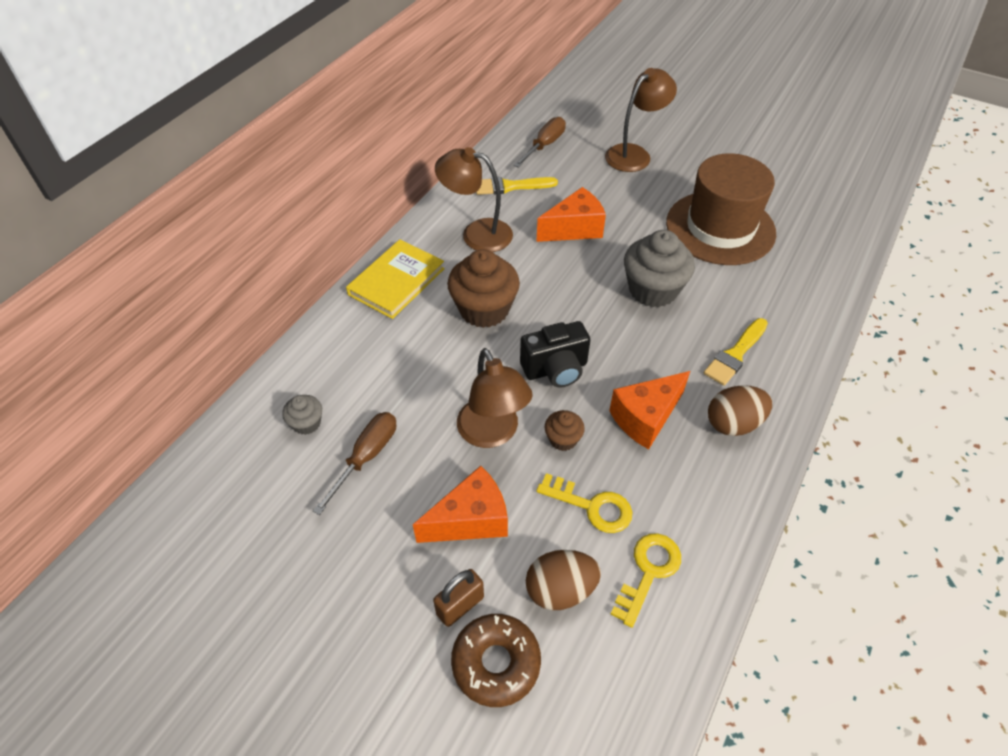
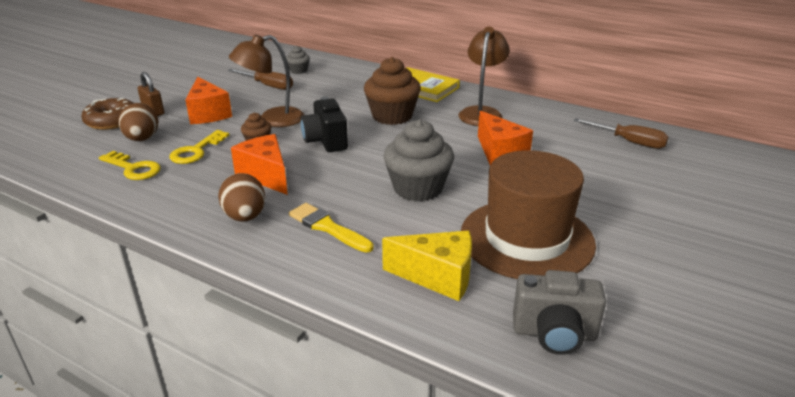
camera: 90 degrees right, 20 degrees down
yellow brush [476,177,558,195] -> none
brown lamp [605,68,677,172] -> none
none -> yellow cheese [382,231,472,301]
none -> grey camera [513,270,606,355]

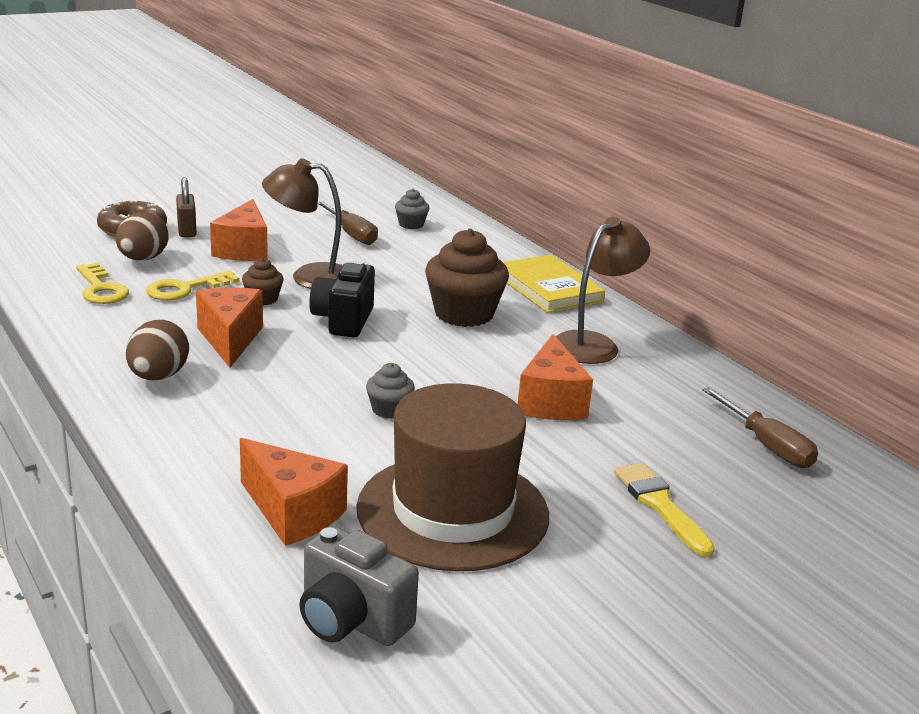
camera: 25 degrees right, 5 degrees down
yellow brush [289,203,373,253] -> yellow brush moved to [614,463,715,557]
yellow cheese [382,231,472,301] -> orange cheese [240,438,348,546]
grey cupcake [383,119,454,202] -> grey cupcake [366,363,415,419], size x0.49

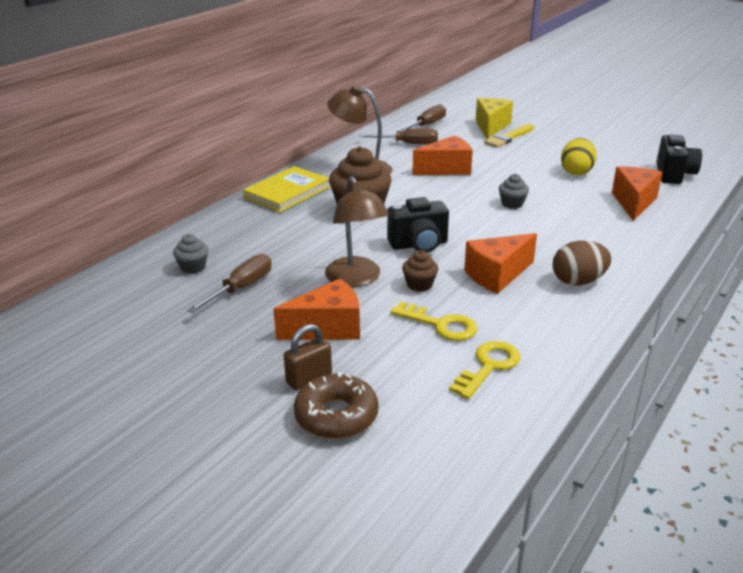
camera: 110 degrees left, 5 degrees up
brown egg [116,212,169,261] -> none
grey camera [299,526,419,646] -> black camera [656,135,702,184]
brown hat [356,383,549,572] -> yellow egg [561,138,597,175]
none -> brown screwdriver [359,128,438,145]
none -> yellow cheese [475,98,513,139]

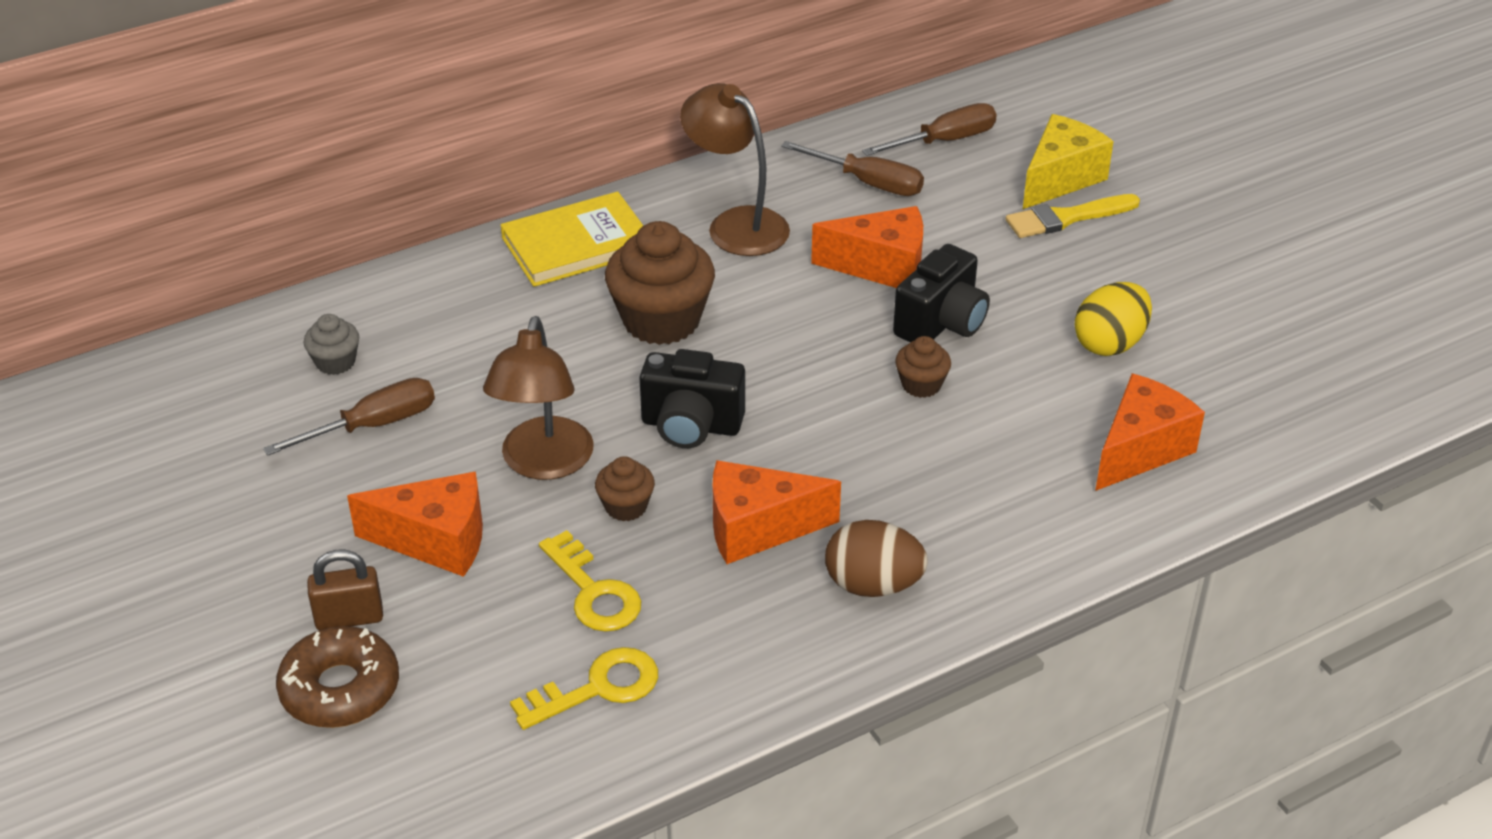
camera: 25 degrees right, 10 degrees up
grey cupcake [499,174,529,209] -> brown cupcake [895,336,951,398]
black camera [656,135,702,184] -> black camera moved to [893,244,990,342]

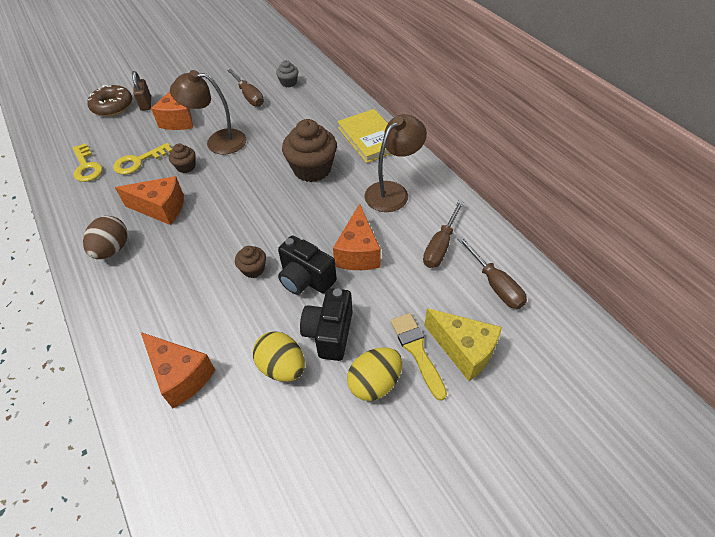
camera: 90 degrees right, 10 degrees up
black camera [639,349,745,448] -> black camera moved to [300,288,353,361]
orange cheese [713,460,841,564] -> orange cheese turned 105 degrees clockwise [115,176,184,225]
none -> yellow egg [347,347,402,401]

